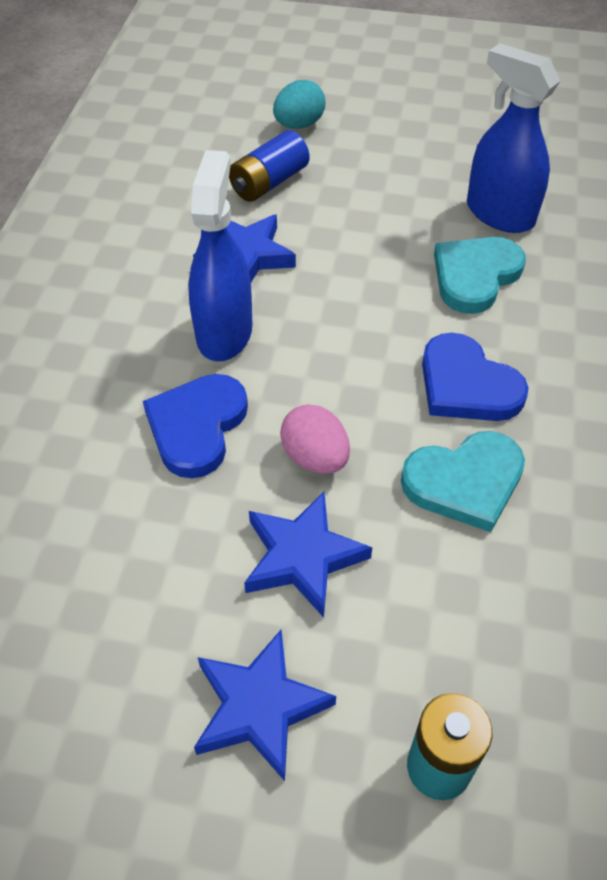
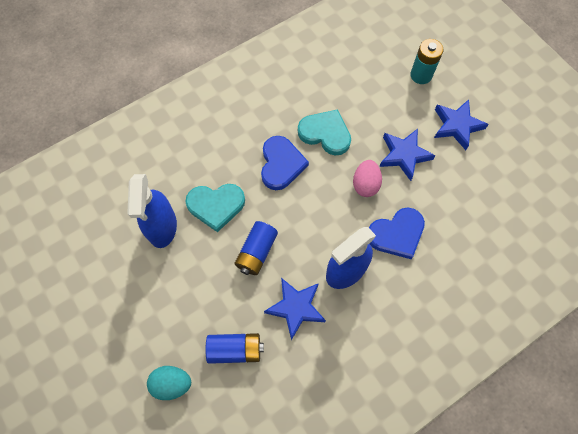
camera: 135 degrees left, 15 degrees up
none -> blue battery [234,221,278,275]

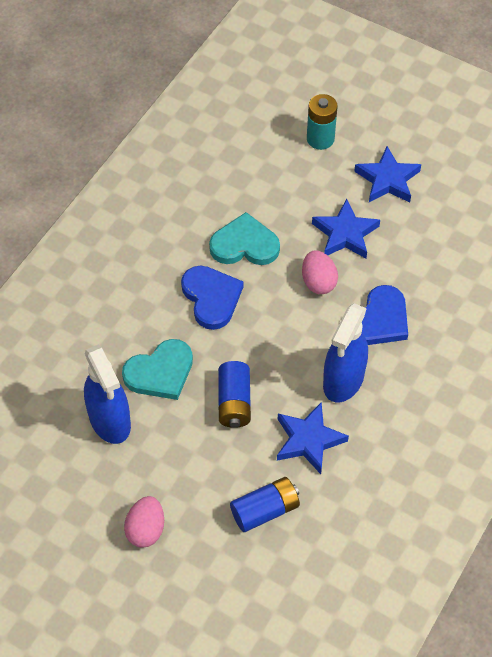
camera: 25 degrees left, 10 degrees down
turquoise egg [147,366,191,400] -> none
none -> pink egg [124,496,164,548]

